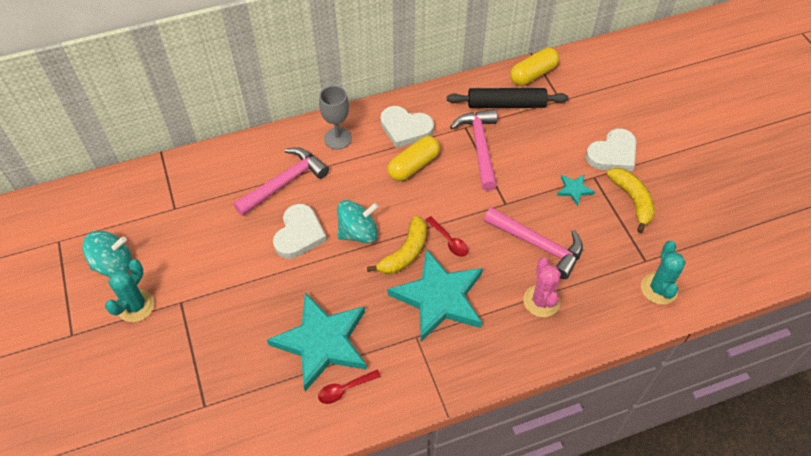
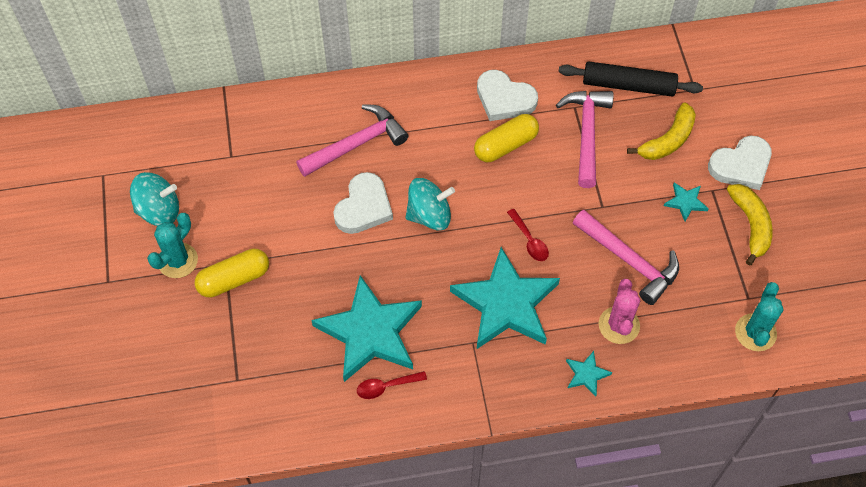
camera: 10 degrees right, 5 degrees up
grey goblet [319,86,352,150] -> none
yellow banana [367,216,427,274] -> yellow banana moved to [627,103,696,160]
yellow capsule [510,48,559,86] -> yellow capsule moved to [195,249,269,297]
none -> turquoise star [566,351,612,397]

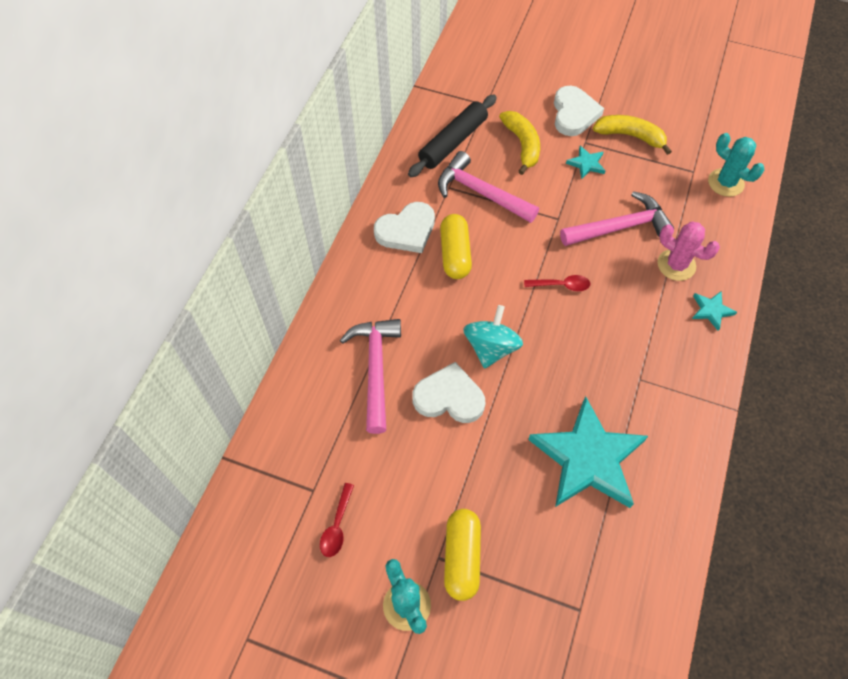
camera: 60 degrees left, 0 degrees up
turquoise spinning top [130,172,179,226] -> none
white heart [333,172,393,234] -> white heart turned 45 degrees counterclockwise [412,362,486,423]
red spoon [357,371,427,399] -> red spoon moved to [320,483,354,557]
turquoise star [450,247,560,349] -> none

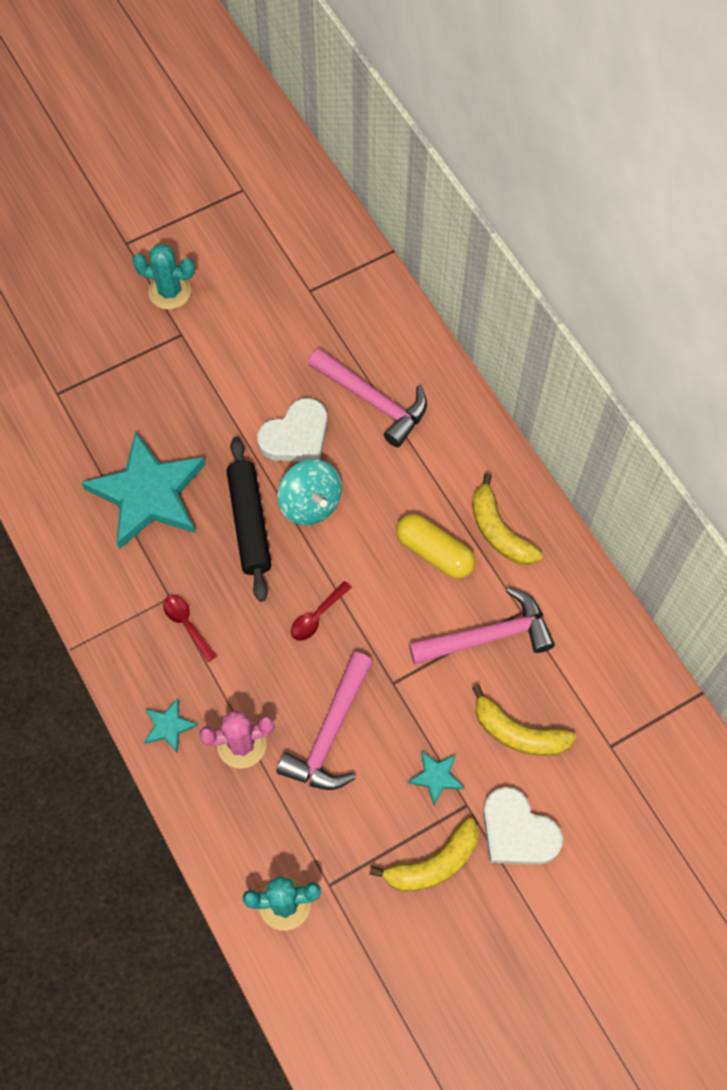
camera: 130 degrees right, 5 degrees up
red spoon [320,483,354,557] -> red spoon moved to [163,595,217,662]
white heart [374,202,435,253] -> yellow banana [472,473,543,565]
black rolling pin [408,95,497,177] -> black rolling pin moved to [226,437,271,602]
yellow capsule [444,509,481,601] -> none

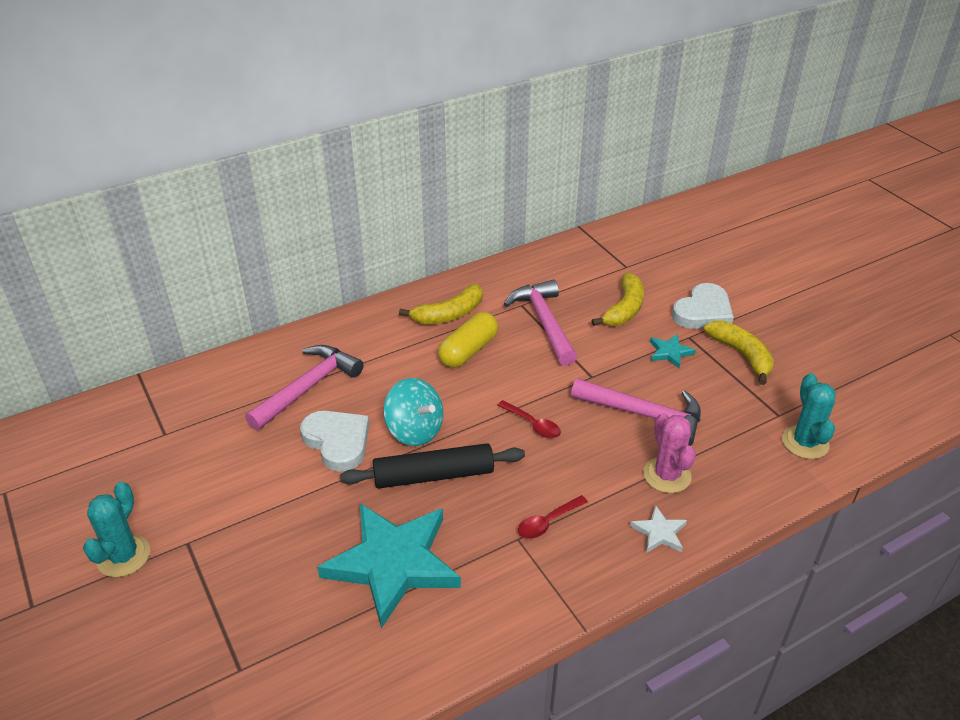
camera: 90 degrees left, 25 degrees down
turquoise star [144,698,198,752] -> white star [630,505,687,553]
turquoise spinning top [278,459,342,525] -> turquoise spinning top turned 75 degrees clockwise [383,378,443,446]

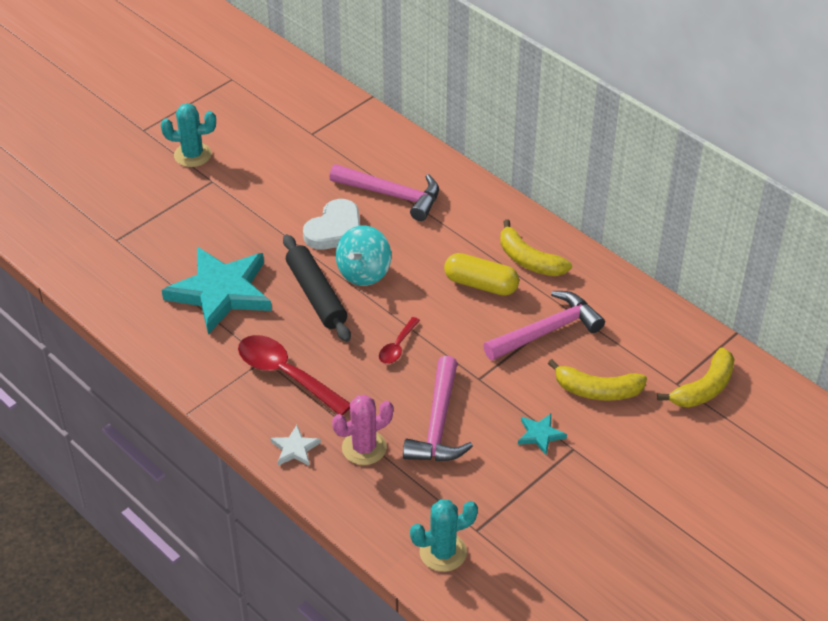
camera: 75 degrees right, 5 degrees up
red spoon [518,495,588,539] -> red spoon [238,335,350,415], size x1.91
white heart [672,283,734,329] -> none
yellow banana [704,321,774,385] -> yellow banana moved to [657,347,735,408]

